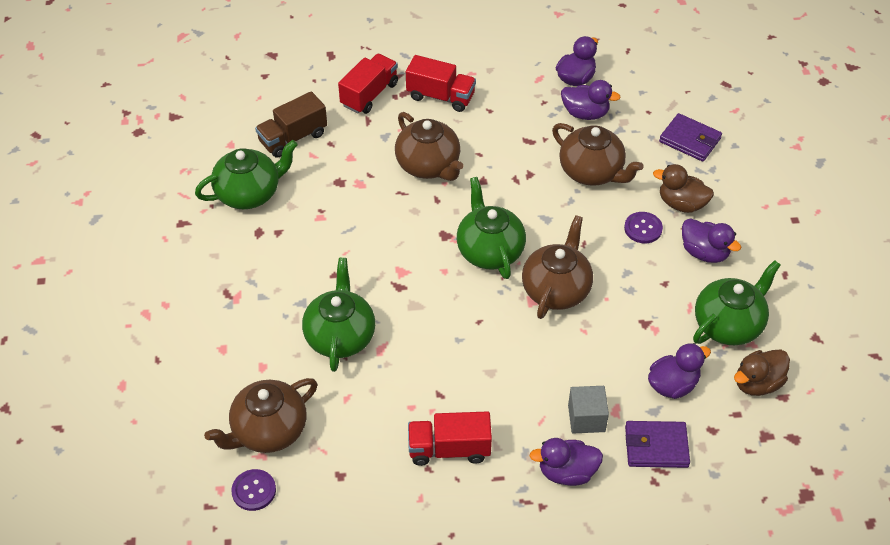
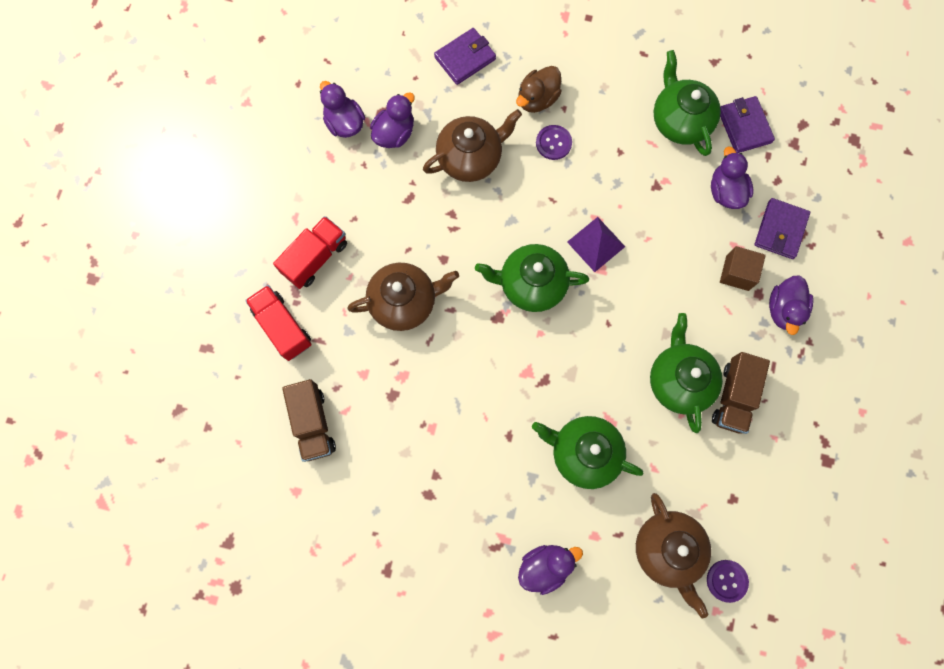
camera: 70 degrees left, 25 degrees up
green teapot [195,140,298,209] -> green teapot moved to [650,313,723,433]
red truck [408,411,492,466] -> brown truck [712,352,770,434]
brown teapot [522,215,593,319] -> purple pyramid [567,217,625,272]
grey cube [568,386,609,433] -> brown cube [720,246,766,291]
purple duck [682,218,741,263] -> purple duck moved to [518,545,583,595]
brown duck [734,349,790,396] -> purple wallet [720,96,775,153]

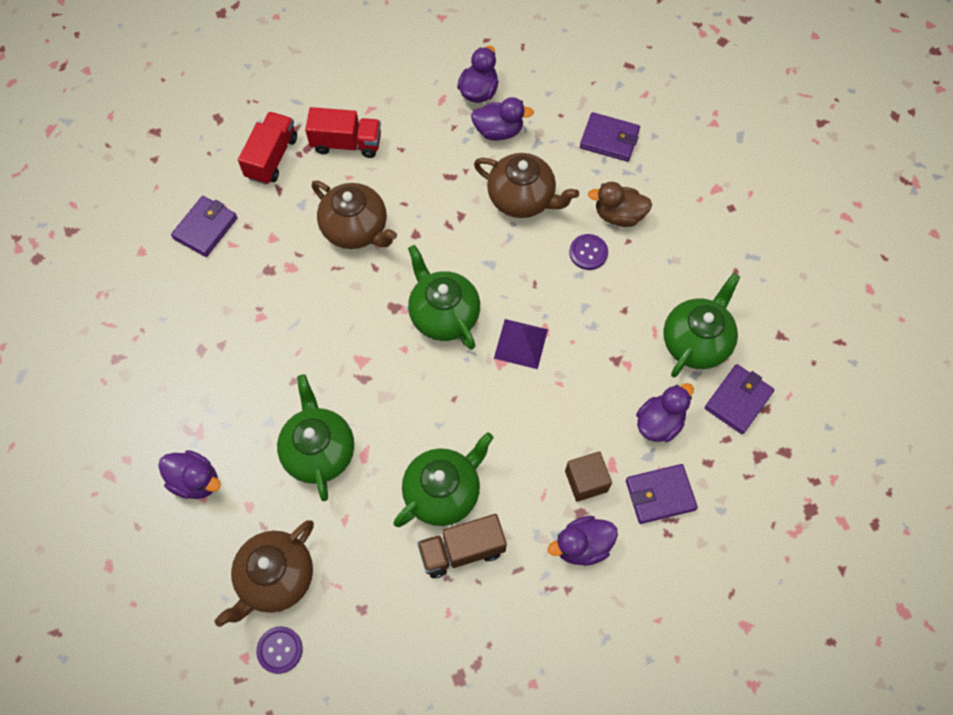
camera: 55 degrees right, 10 degrees down
brown truck [282,379,336,462] -> purple wallet [171,196,237,257]

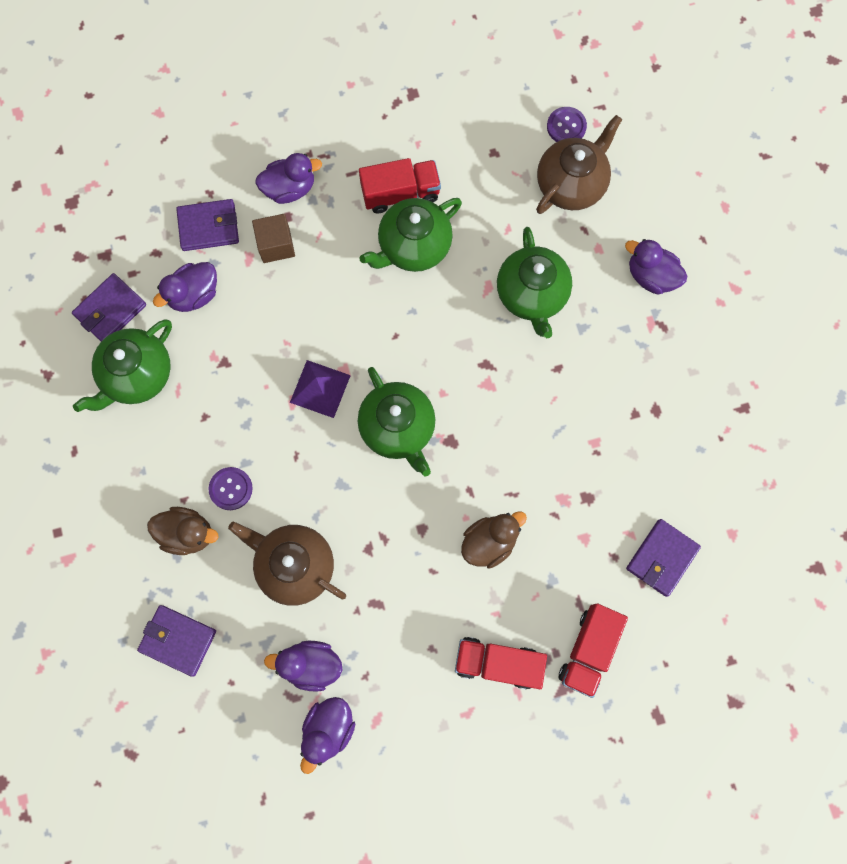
camera: 175 degrees left, 10 degrees up
brown teapot [311,181,397,249] -> brown duck [461,512,527,569]
brown truck [417,514,507,578] -> red truck [359,158,441,214]

